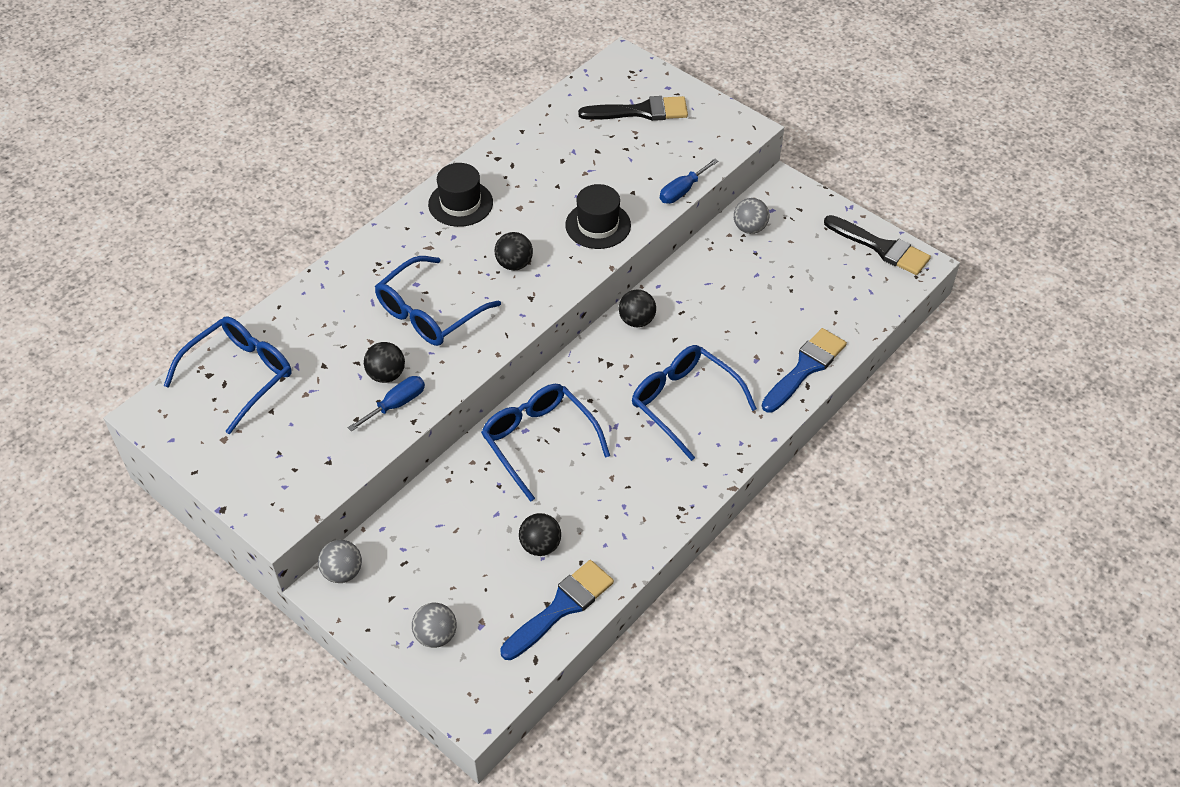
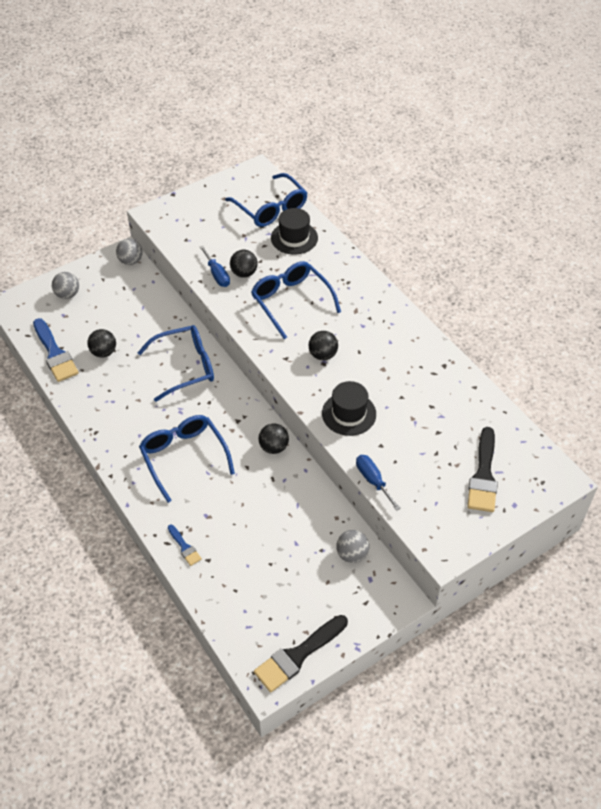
camera: 105 degrees right, 0 degrees up
black hat [428,163,493,227] -> black hat moved to [271,208,318,255]
blue glasses [632,345,757,461] -> blue glasses turned 90 degrees counterclockwise [139,415,235,503]
blue brush [762,328,847,413] -> blue brush [168,525,202,566], size x0.51

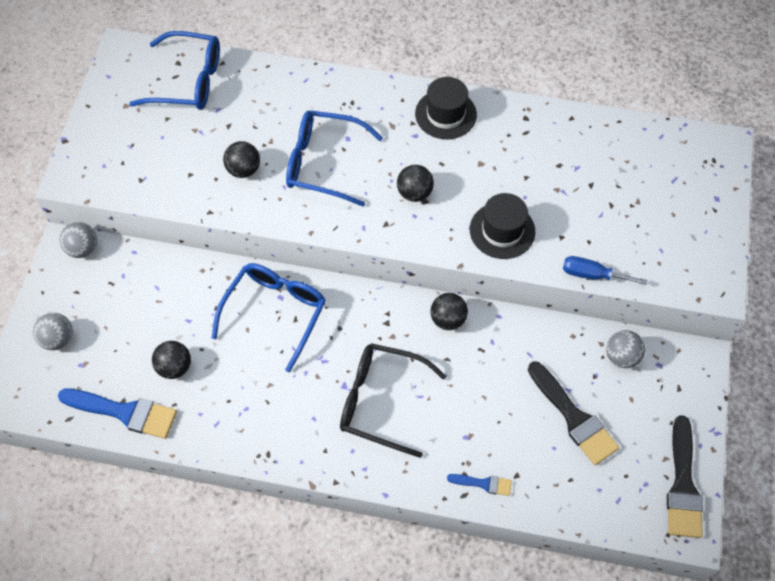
camera: 45 degrees left, 10 degrees up
blue glasses [139,415,235,503] -> black glasses [340,343,446,458]
blue screwdriver [200,246,230,287] -> none
black hat [271,208,318,255] -> black hat moved to [415,77,477,139]
black brush [467,427,498,512] -> black brush moved to [528,361,619,465]

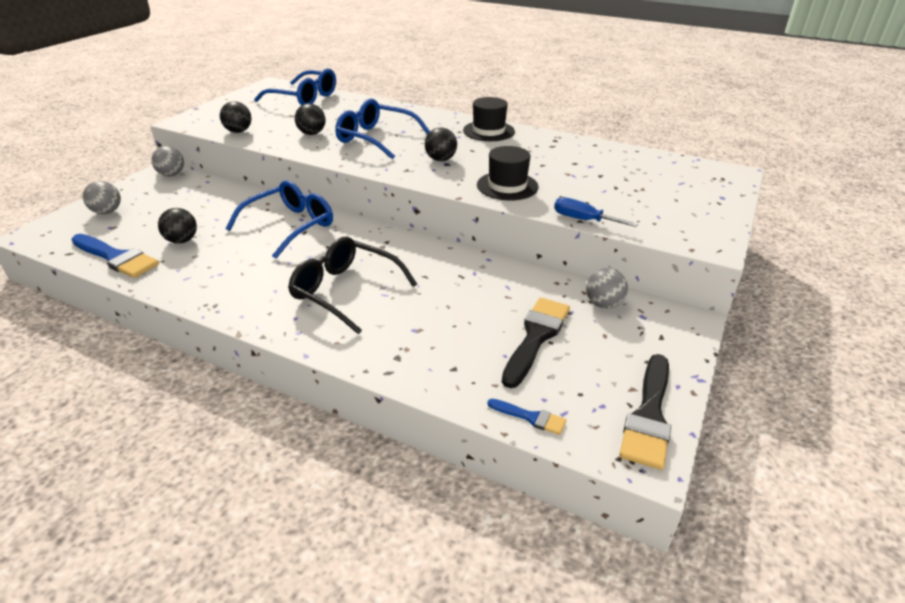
camera: 15 degrees right, 25 degrees down
black ball [430,293,468,330] -> black ball moved to [220,101,251,133]
blue brush [447,474,512,496] -> blue brush moved to [487,399,566,435]
black brush [528,361,619,465] -> black brush turned 135 degrees counterclockwise [502,298,570,388]

